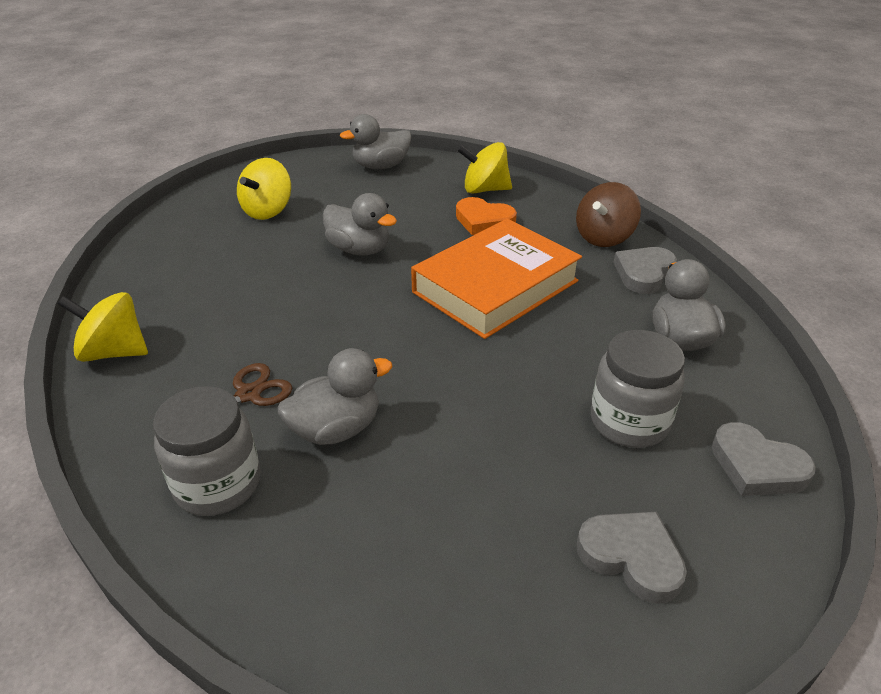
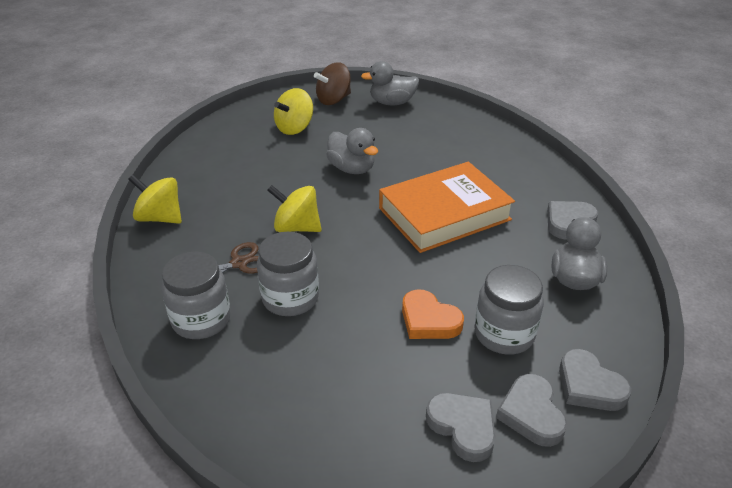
camera: 15 degrees right, 0 degrees up
grey duck [278,348,393,445] -> grey jar [257,232,319,316]
orange heart [456,197,517,235] -> orange heart moved to [402,289,464,339]
yellow spinning top [457,142,512,194] -> yellow spinning top moved to [267,185,322,232]
brown spinning top [576,182,641,247] -> brown spinning top moved to [314,62,351,105]
none -> grey heart [496,374,567,447]

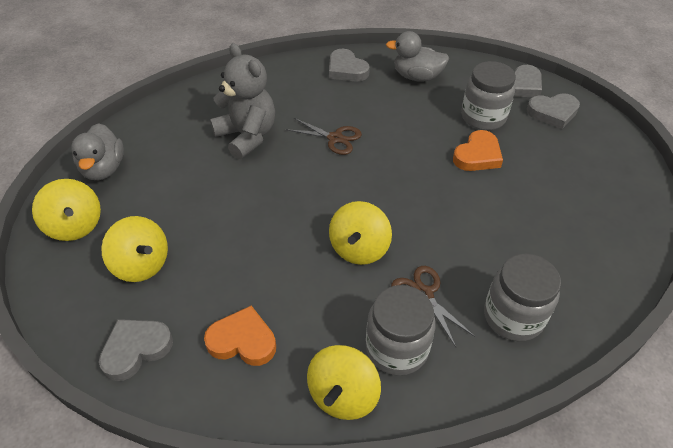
camera: 90 degrees left, 10 degrees up
grey jar [257,232,319,316] -> grey jar moved to [366,285,436,376]
brown spinning top [314,62,351,105] -> yellow spinning top [32,179,101,241]
grey duck [326,128,378,174] -> none
orange book [379,162,515,253] -> brown scissors [286,118,362,155]
grey heart [426,393,496,462] -> grey heart moved to [99,319,173,381]
none -> orange heart [204,306,276,366]
none -> grey teddy bear [210,43,275,159]

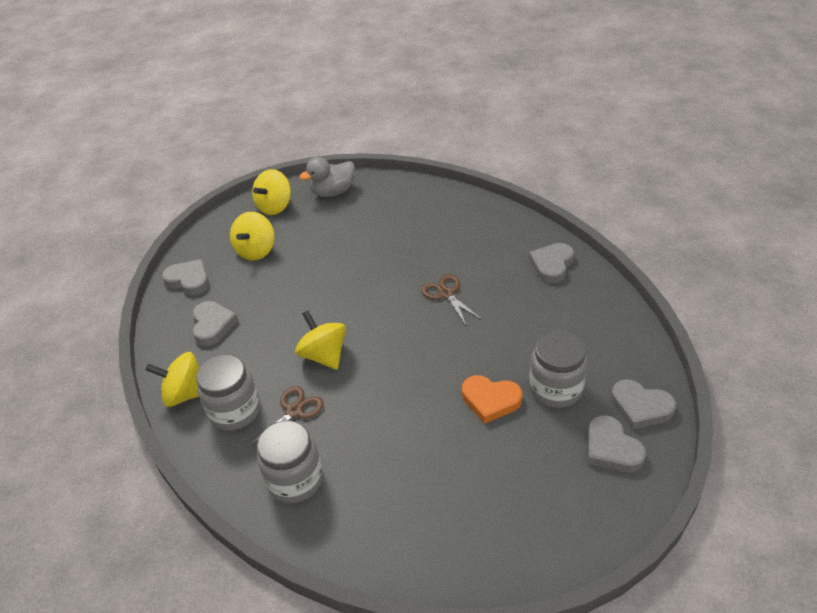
camera: 70 degrees right, 5 degrees down
orange heart [204,306,276,366] -> grey heart [192,301,238,346]
grey teddy bear [210,43,275,159] -> none
brown scissors [286,118,362,155] -> brown scissors turned 150 degrees clockwise [421,274,483,327]
yellow spinning top [329,201,392,265] -> yellow spinning top turned 60 degrees clockwise [295,311,346,370]
grey duck [386,31,449,82] -> none

